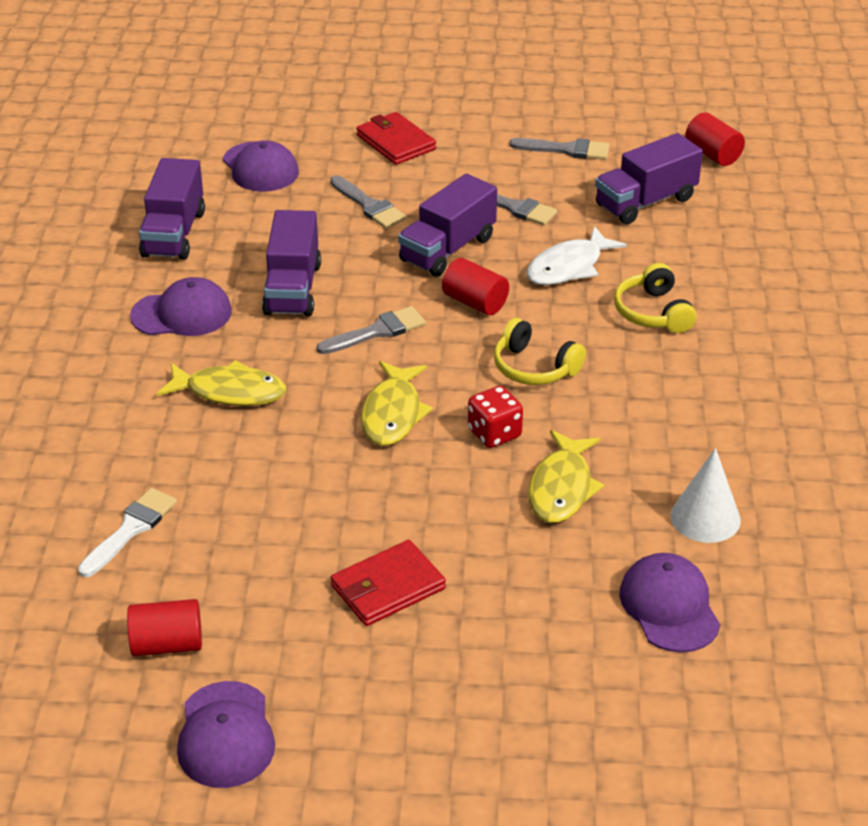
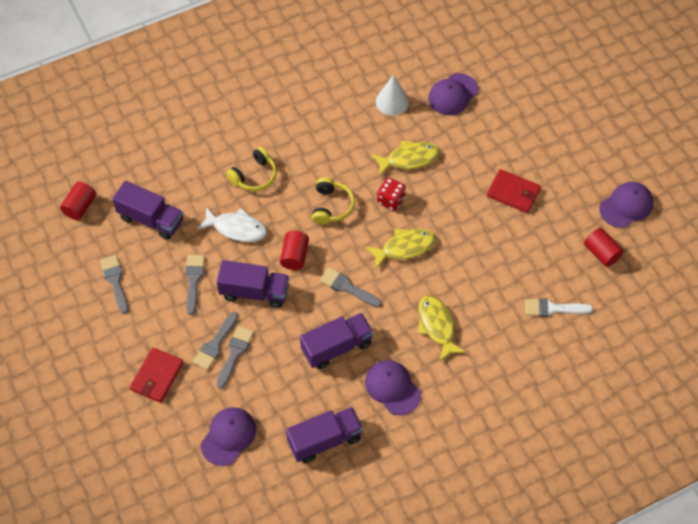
camera: 120 degrees left, 20 degrees up
none -> grey brush [193,312,238,370]

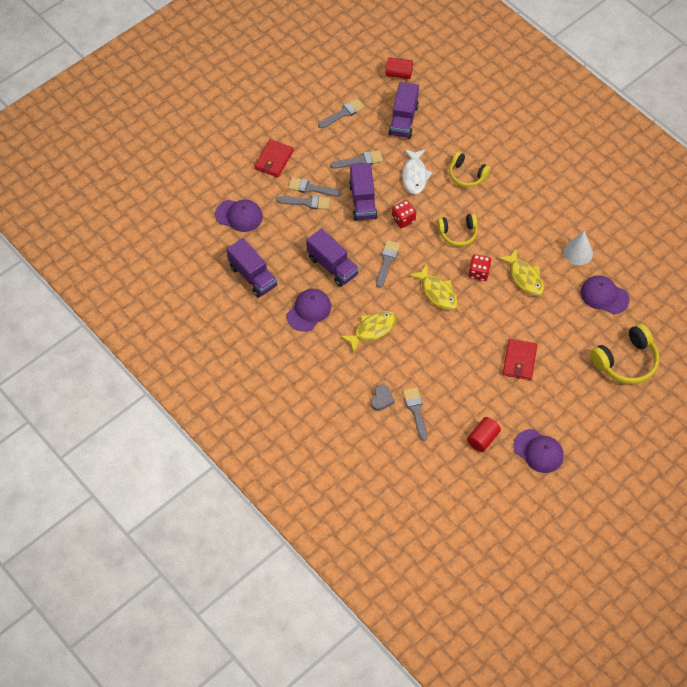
camera: 75 degrees right, 0 degrees up
red wallet [130,348,184,403] -> red wallet turned 75 degrees counterclockwise [254,139,294,178]
red cylinder [280,231,309,270] -> red dice [392,200,416,228]
white brush [525,298,593,317] -> grey brush [403,387,428,441]
none -> grey heart [371,384,395,411]
none -> yellow headphones [590,323,659,384]

